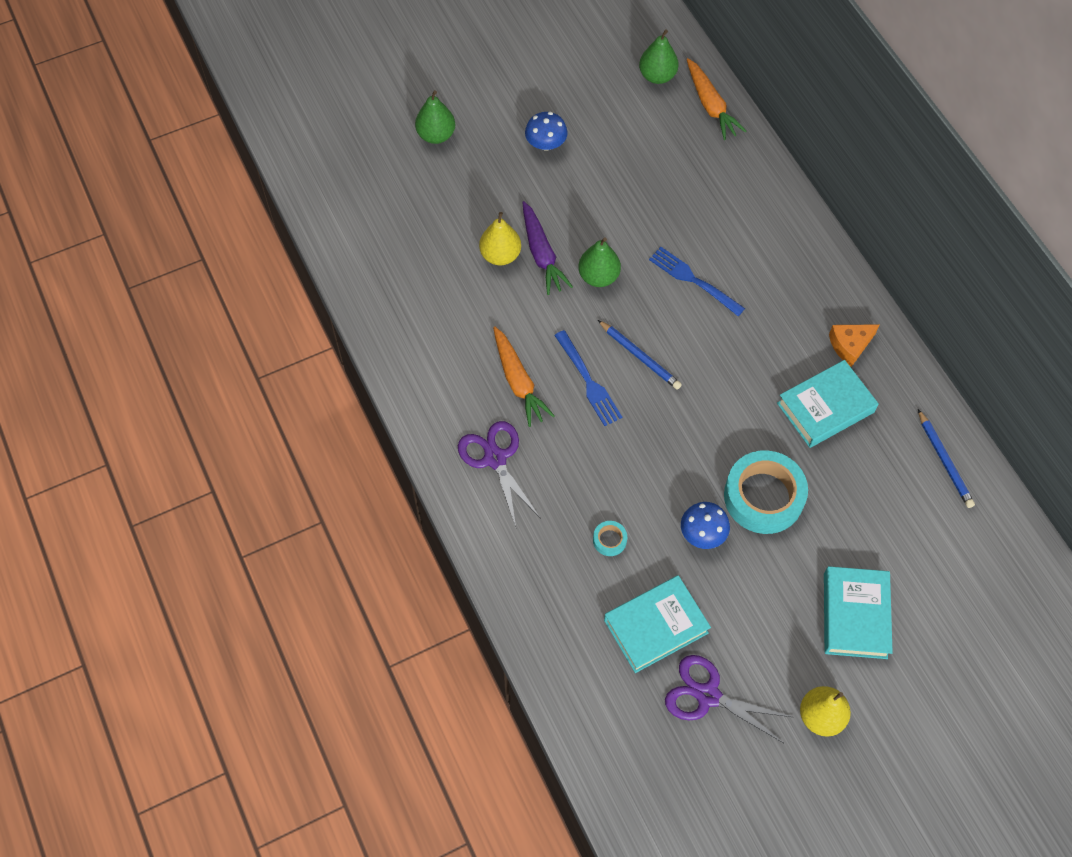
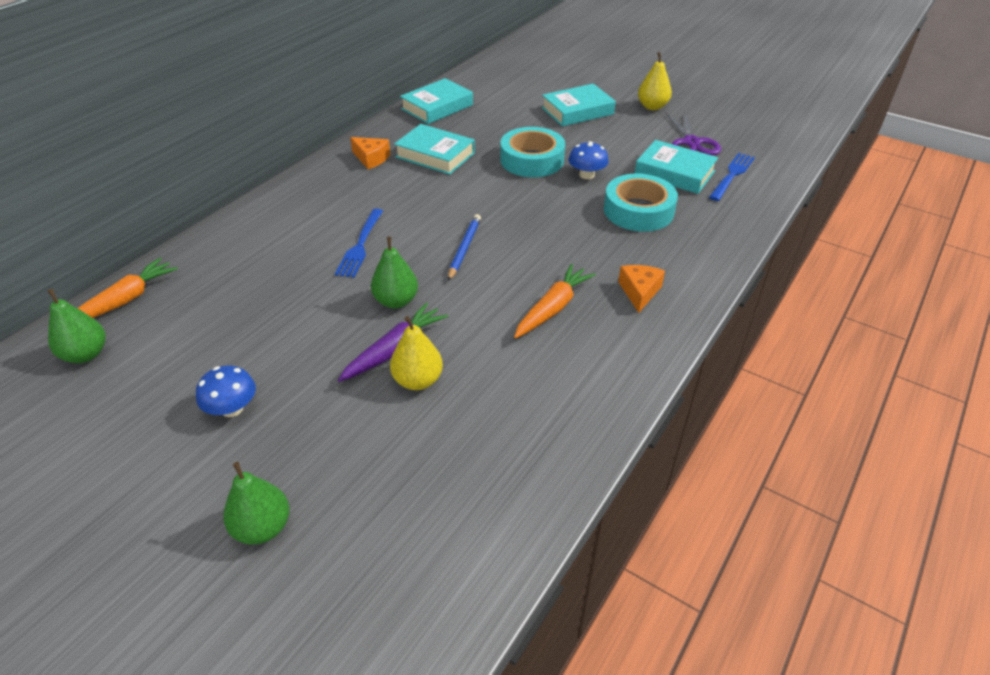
camera: 120 degrees left, 20 degrees down
purple scissors [458,421,541,527] -> orange cheese [618,265,665,313]
blue fork [554,330,622,426] -> blue fork moved to [709,153,755,201]
turquoise tape [593,521,627,556] -> turquoise tape [604,173,678,232], size x2.38
blue pencil [918,409,975,508] -> turquoise book [400,78,473,124]

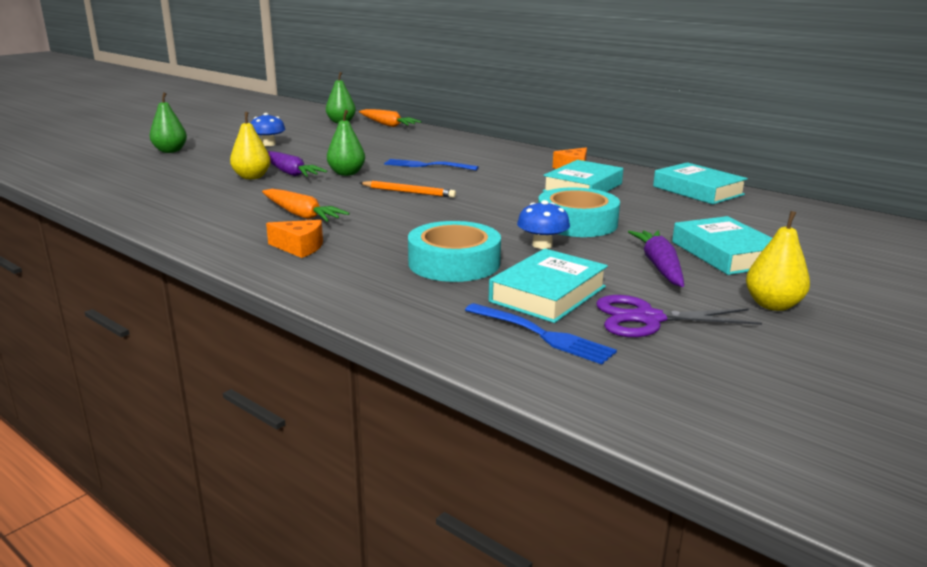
camera: 95 degrees right, 20 degrees down
blue pencil [448,214,481,281] -> orange pencil [360,181,456,198]
none -> purple carrot [628,230,684,287]

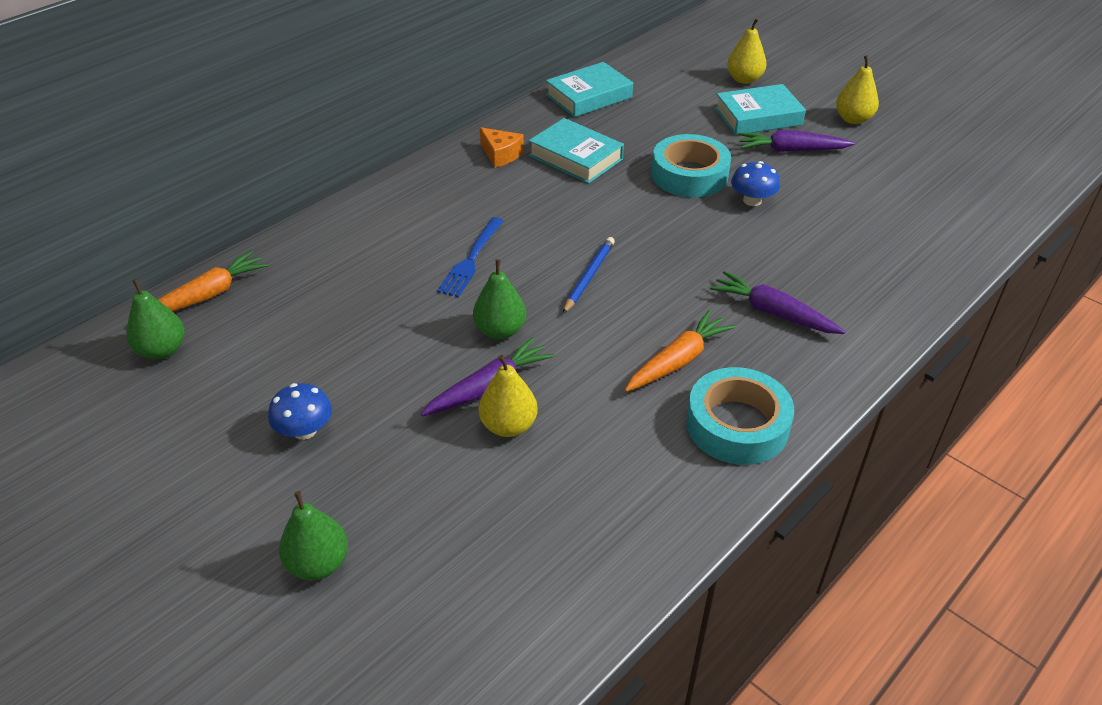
camera: 85 degrees left, 20 degrees up
orange cheese [266,220,323,258] -> none
orange pencil [360,181,456,198] -> blue pencil [563,237,615,314]
turquoise tape [408,221,501,282] -> turquoise tape moved to [686,367,794,465]
blue fork [465,303,617,364] -> none
turquoise book [489,249,608,323] -> none
purple scissors [596,295,762,337] -> none
none -> purple carrot [710,271,846,334]
none -> yellow pear [727,18,767,84]

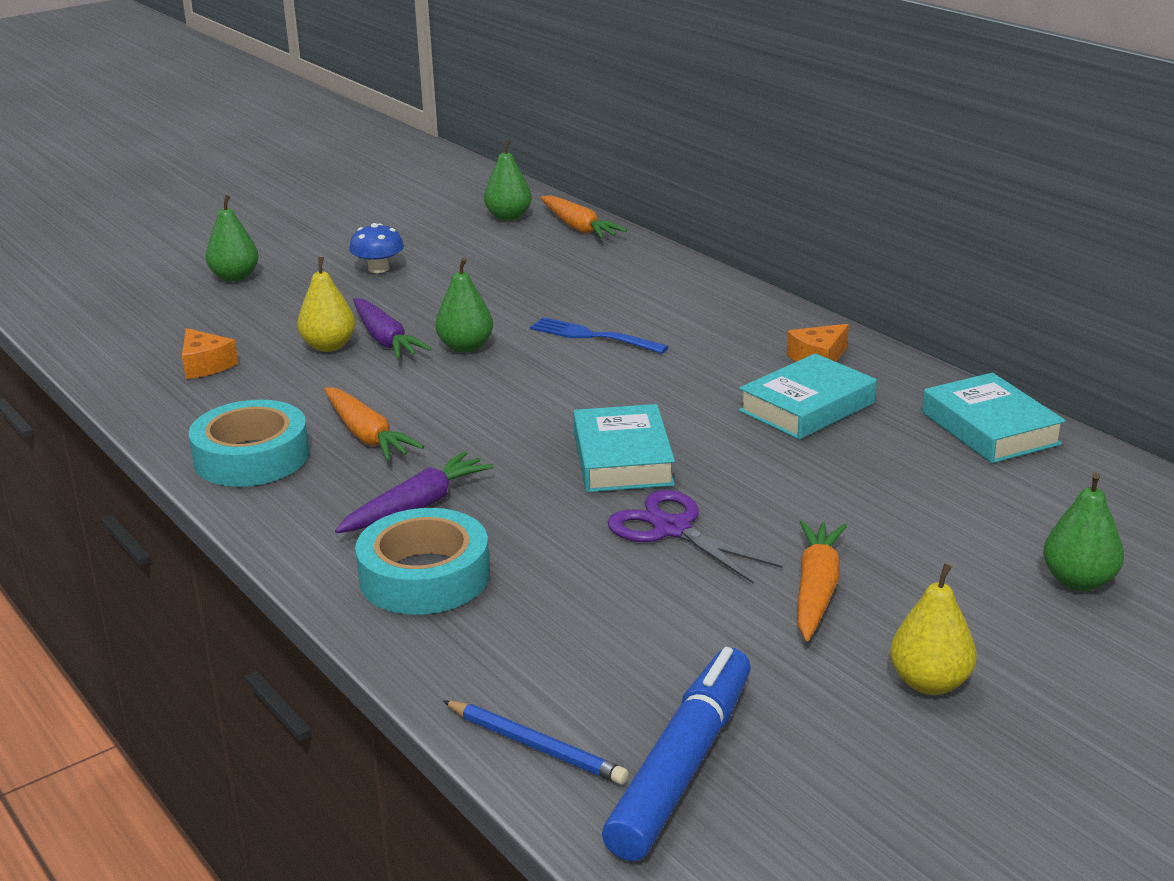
camera: 100 degrees right, 15 degrees down
blue pencil [563,237,615,314] -> blue pencil moved to [443,701,629,784]
turquoise tape [651,134,731,197] -> turquoise tape moved to [355,508,490,615]
turquoise book [715,84,806,135] -> turquoise book moved to [573,404,675,492]
yellow pear [727,18,767,84] -> green pear [1043,473,1124,591]
blue mushroom [731,161,780,206] -> purple scissors [607,490,783,583]
purple carrot [738,130,855,152] -> orange carrot [798,520,847,641]
none -> orange cheese [182,328,238,379]
none -> blue marker [602,647,751,861]

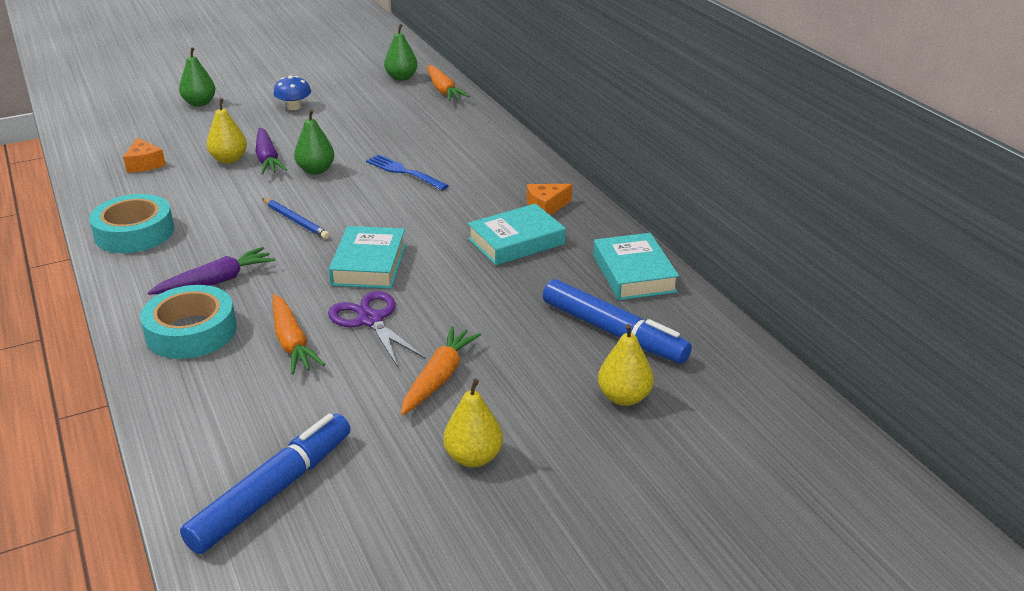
camera: 10 degrees right, 5 degrees up
orange carrot [324,387,424,461] -> orange carrot moved to [273,294,325,374]
blue pencil [443,701,629,784] -> blue pencil moved to [262,198,330,239]
green pear [1043,473,1124,591] -> yellow pear [598,324,654,406]
none -> blue marker [543,279,692,364]

